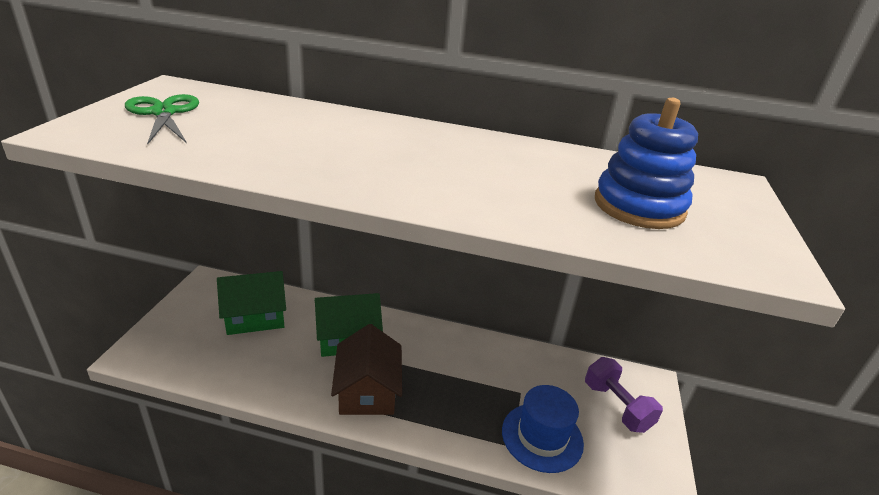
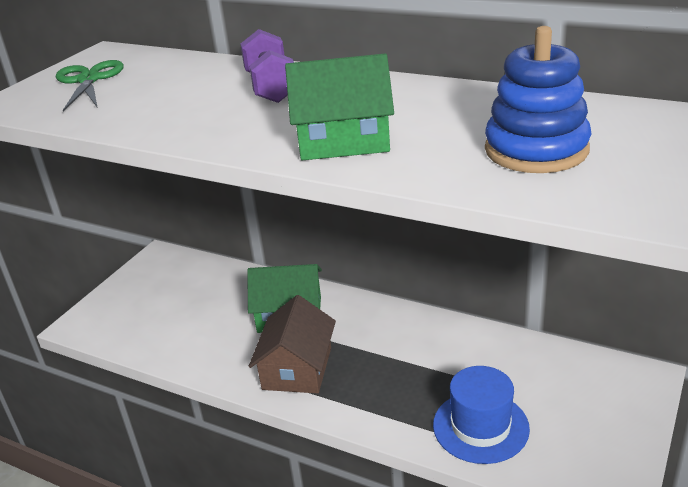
camera: 20 degrees right, 0 degrees up
green house [217,271,286,335] -> green house moved to [285,53,394,160]
purple dumbbell [585,357,663,433] -> purple dumbbell moved to [240,29,294,103]

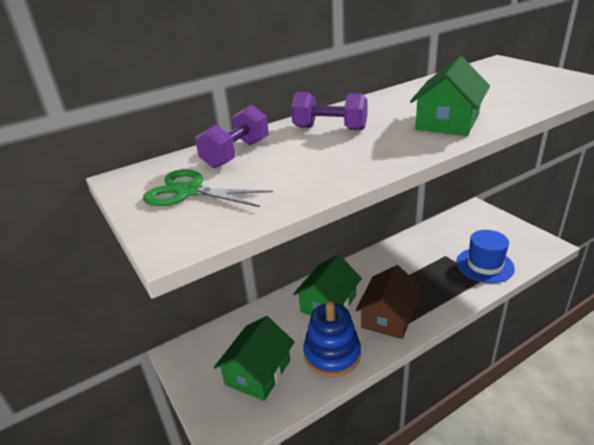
camera: 60 degrees left, 0 degrees up
brown house [249,295,336,393] -> brown house turned 75 degrees clockwise [355,265,422,339]
blue stacking toy [485,26,592,173] -> blue stacking toy moved to [303,301,361,377]
none -> purple dumbbell [195,105,269,169]
none -> green house [214,316,295,401]

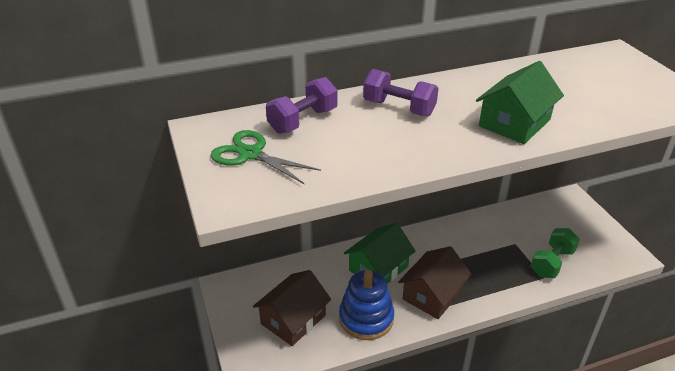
camera: 10 degrees right, 5 degrees up
green house [214,316,295,401] -> brown house [253,270,331,346]
blue hat [456,230,515,283] -> green dumbbell [531,228,580,278]

